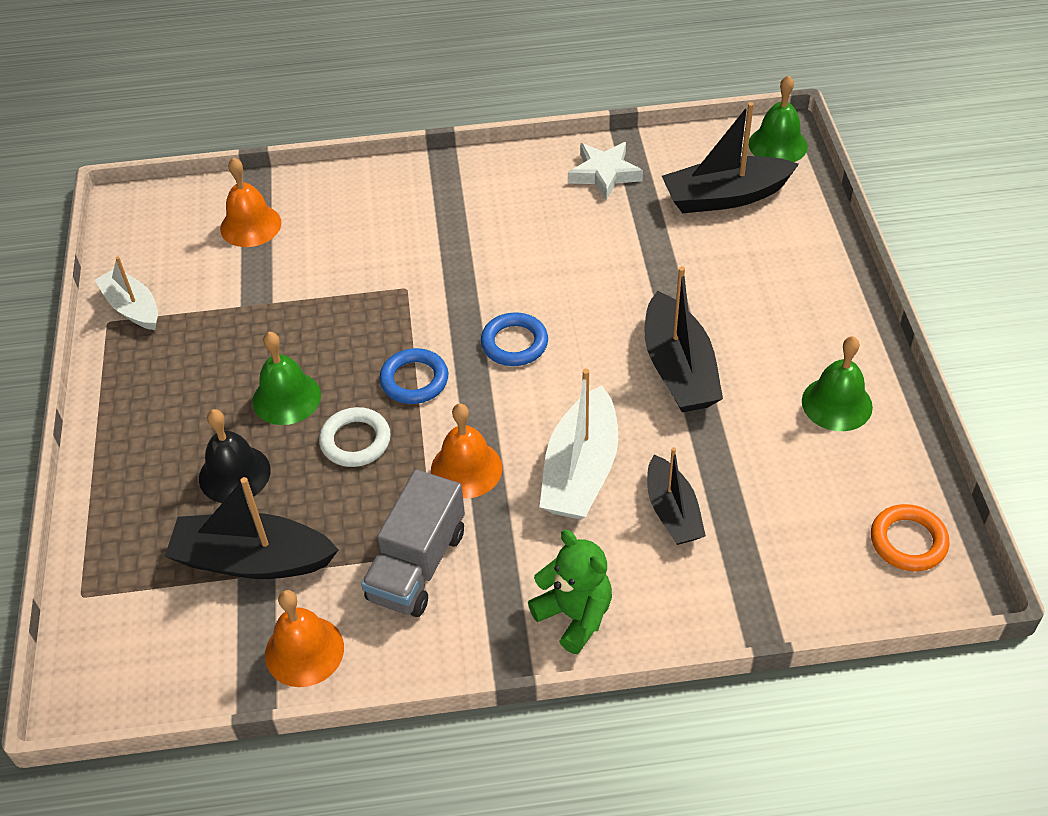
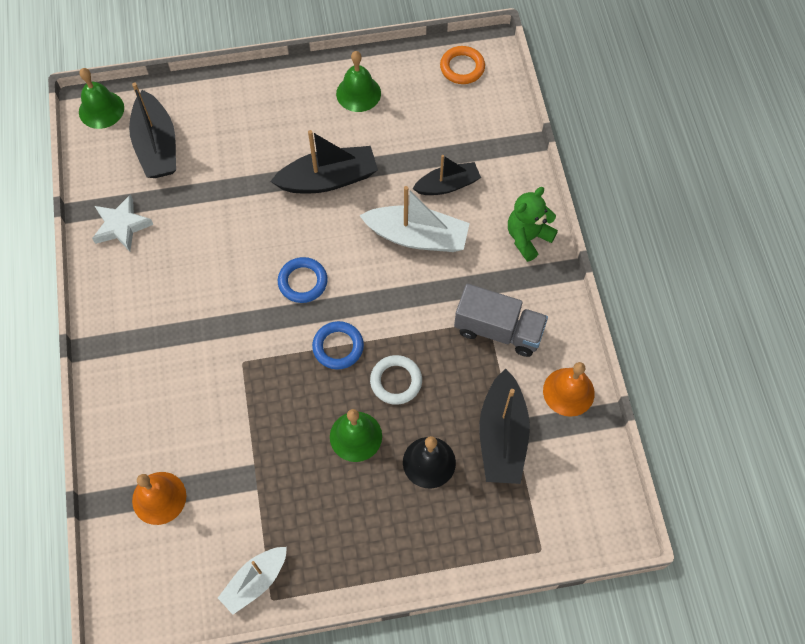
camera: 95 degrees left, 15 degrees up
orange bell [431,403,502,499] -> none

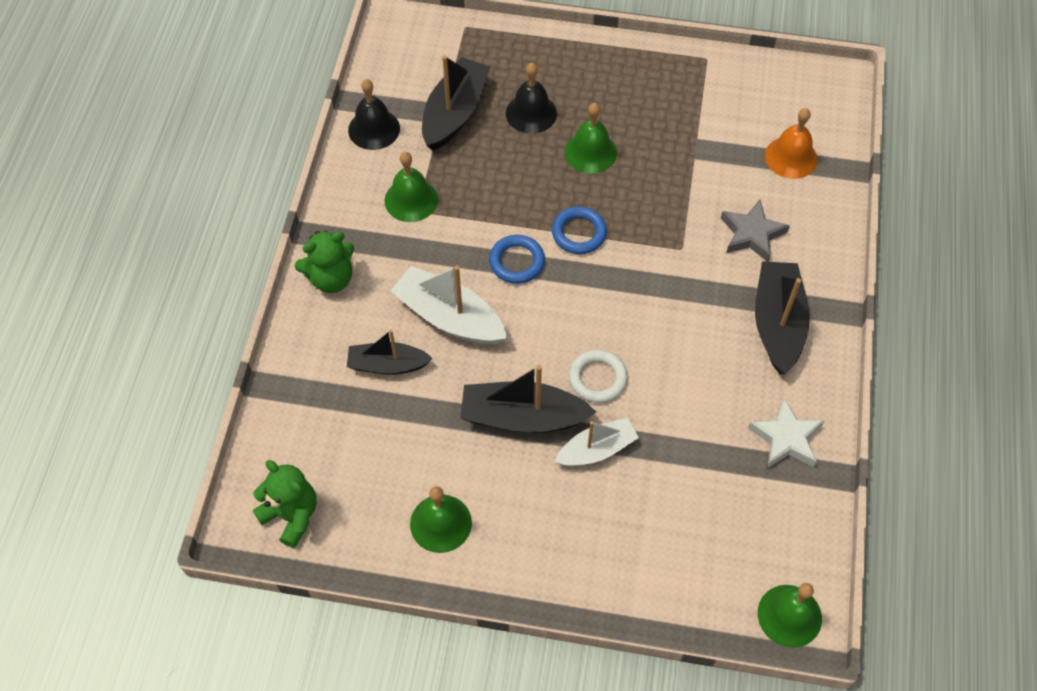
camera: 160 degrees left, 5 degrees down
black boat [129,82,176,178] -> black boat moved to [755,261,810,374]
white boat [218,547,287,614] -> white boat moved to [555,418,639,466]
blue ring [278,257,328,303] -> blue ring moved to [489,235,545,284]
white ring [370,355,422,405] -> white ring moved to [569,349,628,403]
orange ring [440,46,485,84] -> green teddy bear [253,460,317,548]
grey truck [454,284,548,357] -> green bell [385,152,438,222]
orange bell [543,362,595,417] -> black bell [348,79,400,150]
none -> grey star [721,200,790,262]

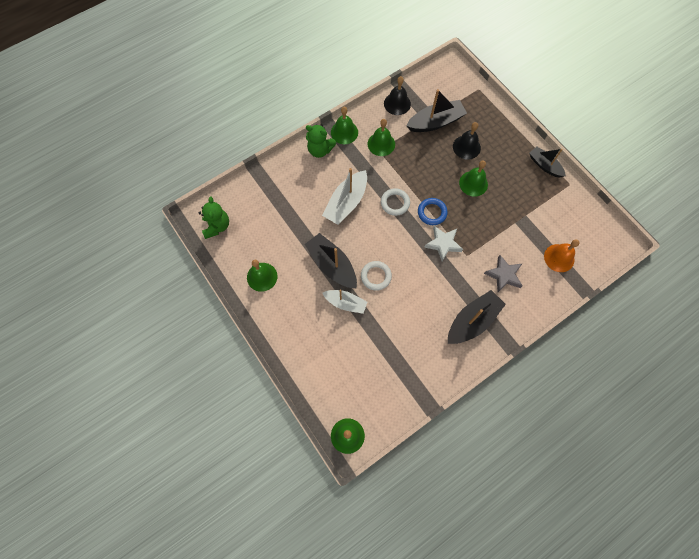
camera: 45 degrees right, 10 degrees up
black boat [347,330,433,375] -> black boat moved to [529,146,566,178]
white boat [390,265,507,344] -> white boat turned 135 degrees counterclockwise [322,168,367,225]
blue ring [489,235,545,284] -> white ring [381,188,410,216]
white star [748,398,824,468] -> white star moved to [424,226,463,262]
none -> green bell [331,107,358,144]

